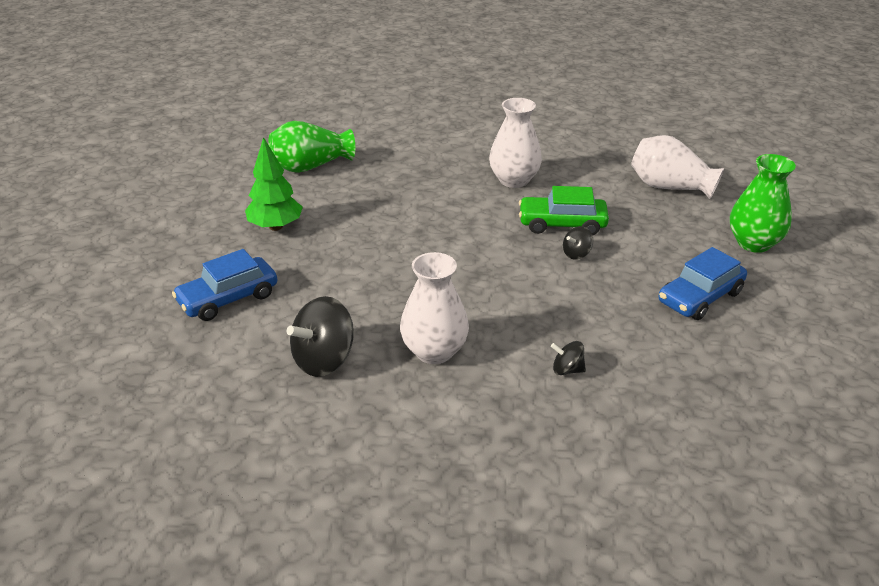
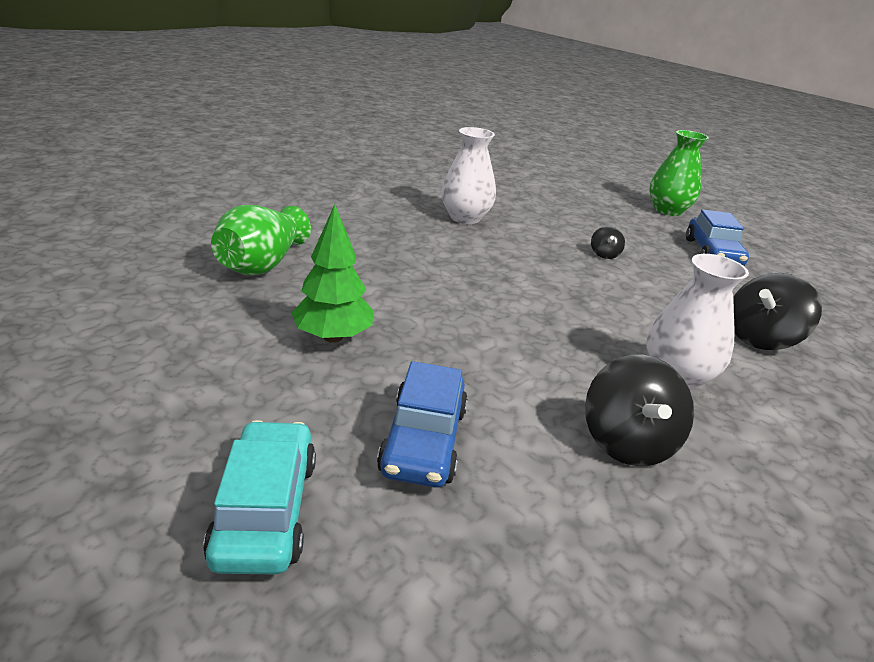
camera: 50 degrees left, 5 degrees down
green car [519,186,609,235] -> none
black spinning top [551,341,586,375] -> black spinning top [733,273,822,350], size x1.98
white vase [631,135,724,199] -> none
none -> turquoise car [203,420,316,574]

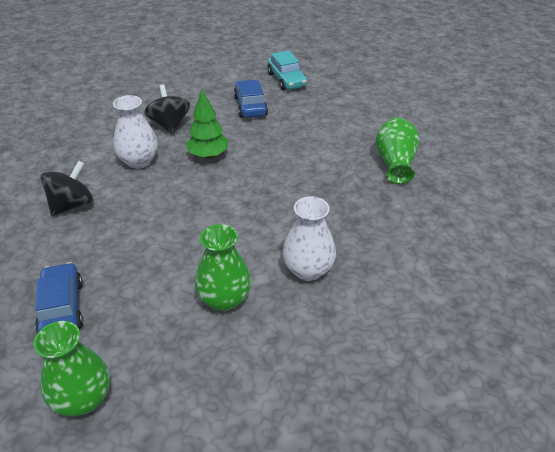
camera: 165 degrees right, 10 degrees up
green tree [291,204,373,343] -> green tree moved to [186,90,228,159]
black spinning top [591,226,625,259] -> none
none -> green vase [195,224,251,311]

